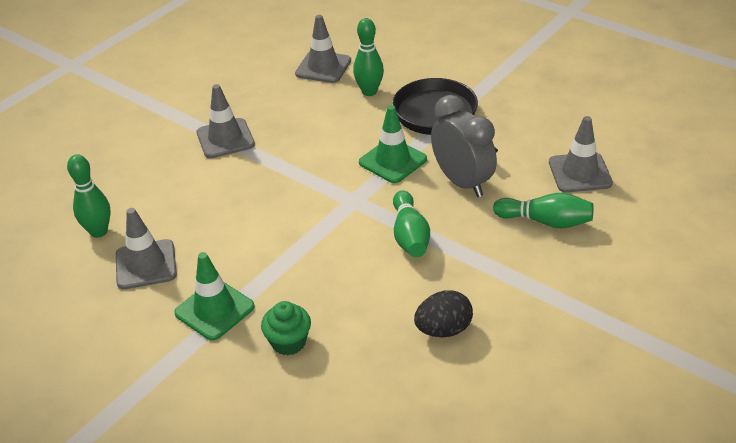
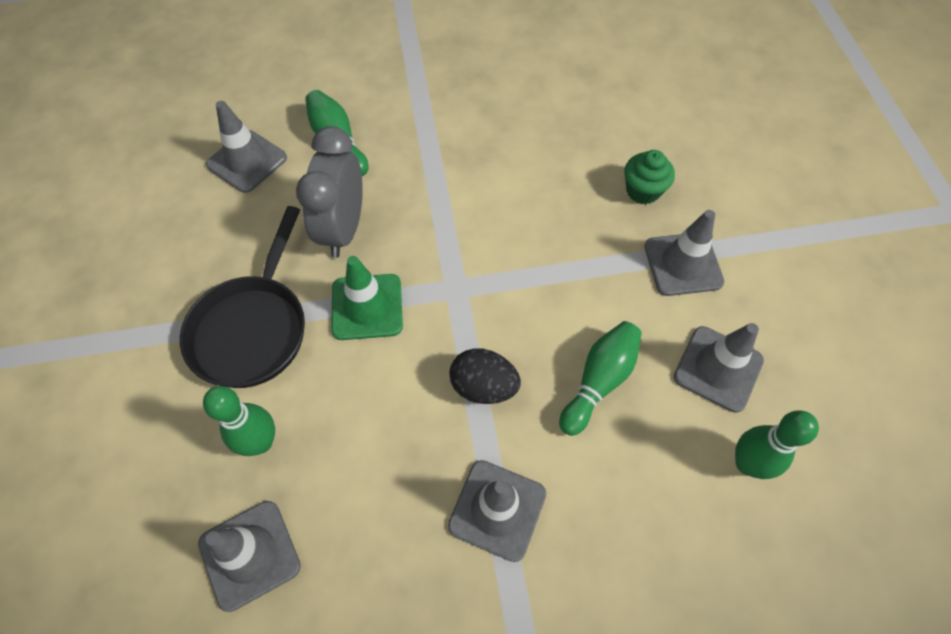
camera: 140 degrees left, 20 degrees up
green traffic cone [174,252,255,341] -> grey traffic cone [644,210,724,296]
green bowling pin [393,190,430,257] -> green bowling pin moved to [559,321,642,436]
black egg [414,290,473,337] -> black egg moved to [449,348,521,404]

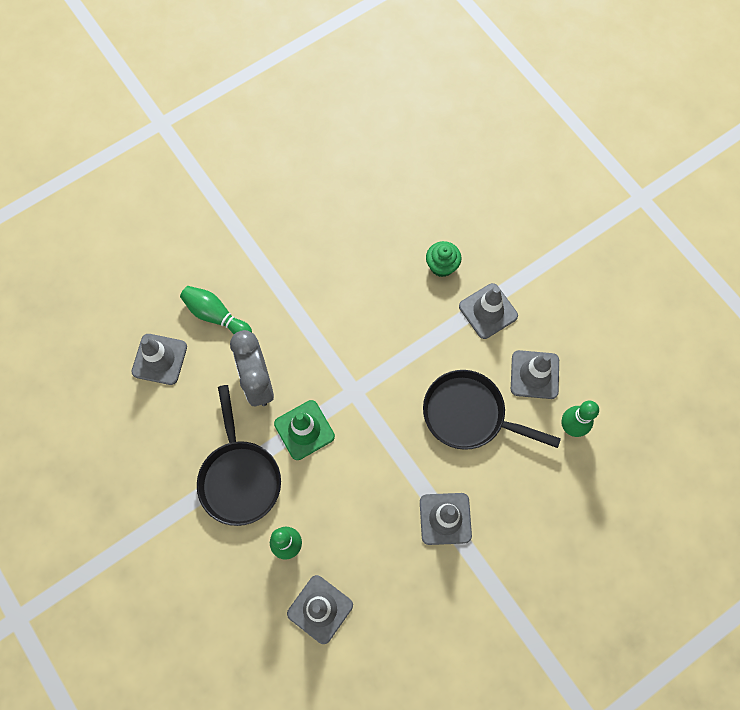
camera: 25 degrees left, 10 degrees up
black egg [449,348,521,404] -> none
green bowling pin [559,321,642,436] -> black pan [423,370,561,450]

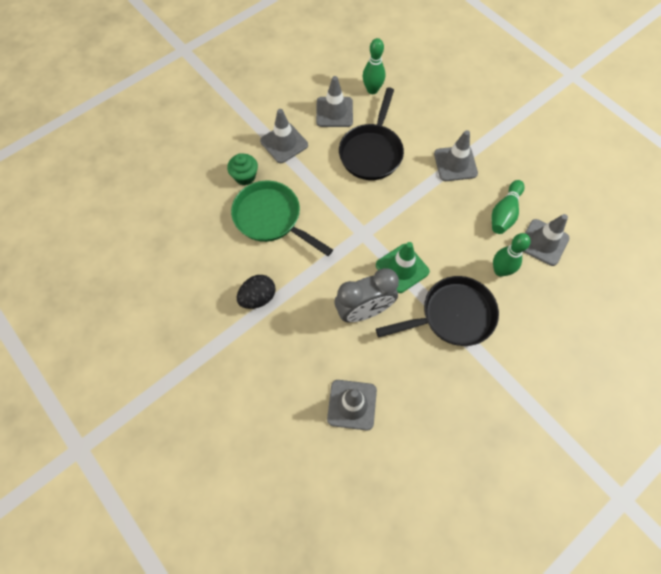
camera: 95 degrees left, 5 degrees down
green bowling pin [180,286,252,334] -> green bowling pin moved to [492,180,525,234]
none -> green pan [231,180,333,256]
none -> black egg [237,275,276,309]

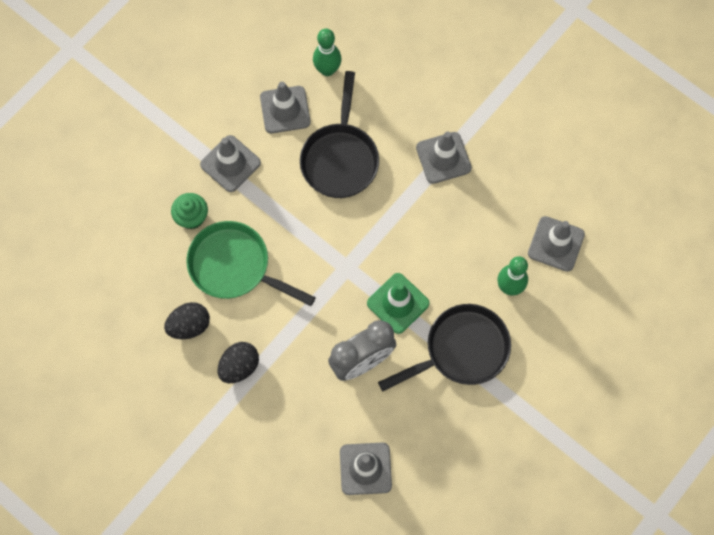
camera: 10 degrees left, 5 degrees up
green bowling pin [492,180,525,234] -> none
none -> black egg [164,302,210,339]

